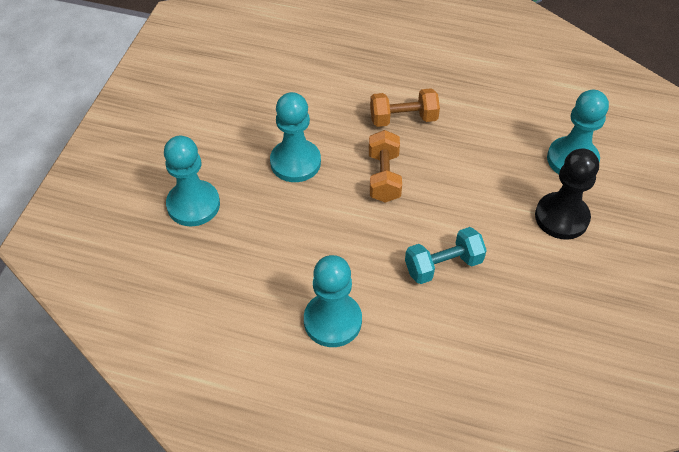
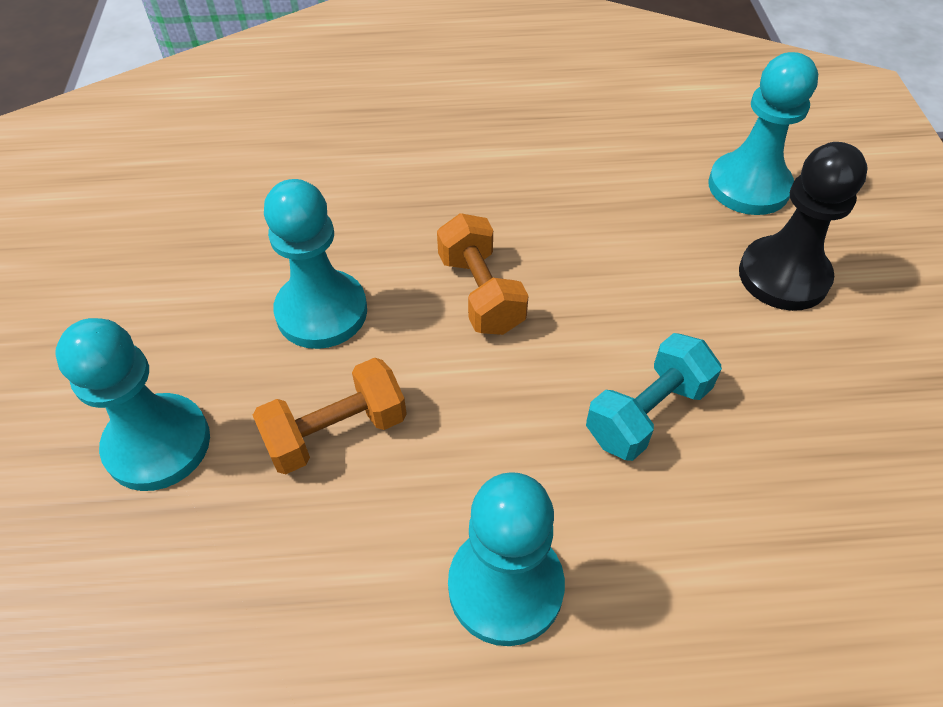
camera: 20 degrees left, 0 degrees up
orange dumbbell [370,88,440,127] -> orange dumbbell moved to [253,358,407,474]

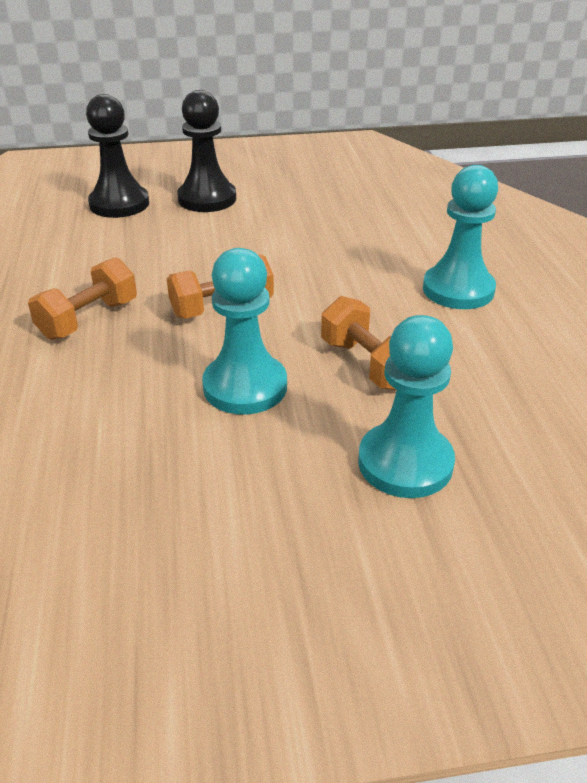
camera: 95 degrees left, 15 degrees down
turquoise dumbbell [586,333,722,461] -> none
turquoise pawn [708,52,818,215] -> black pawn [86,94,149,218]
none -> orange dumbbell [28,257,137,340]

